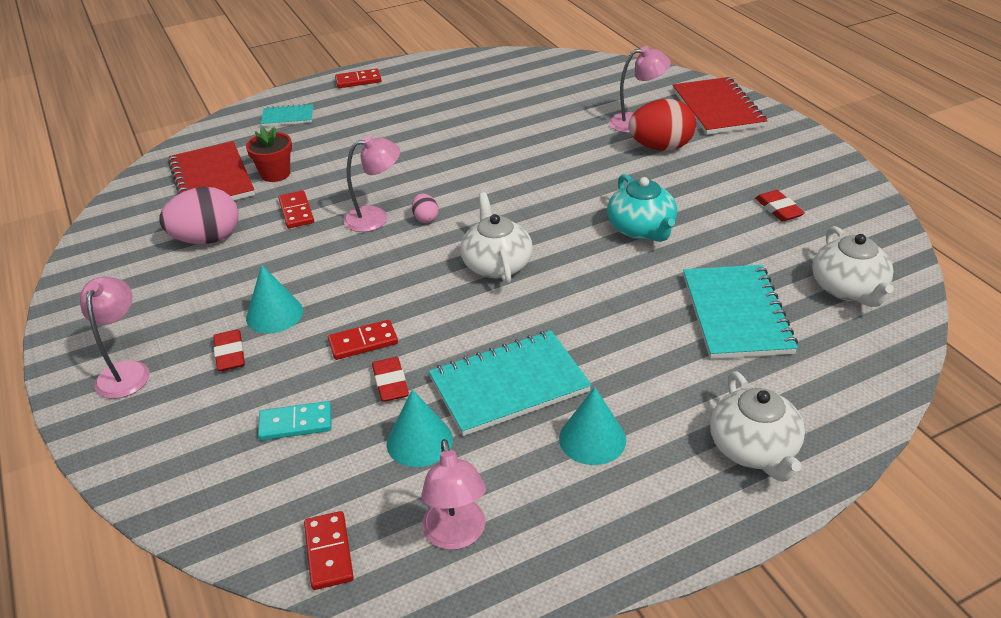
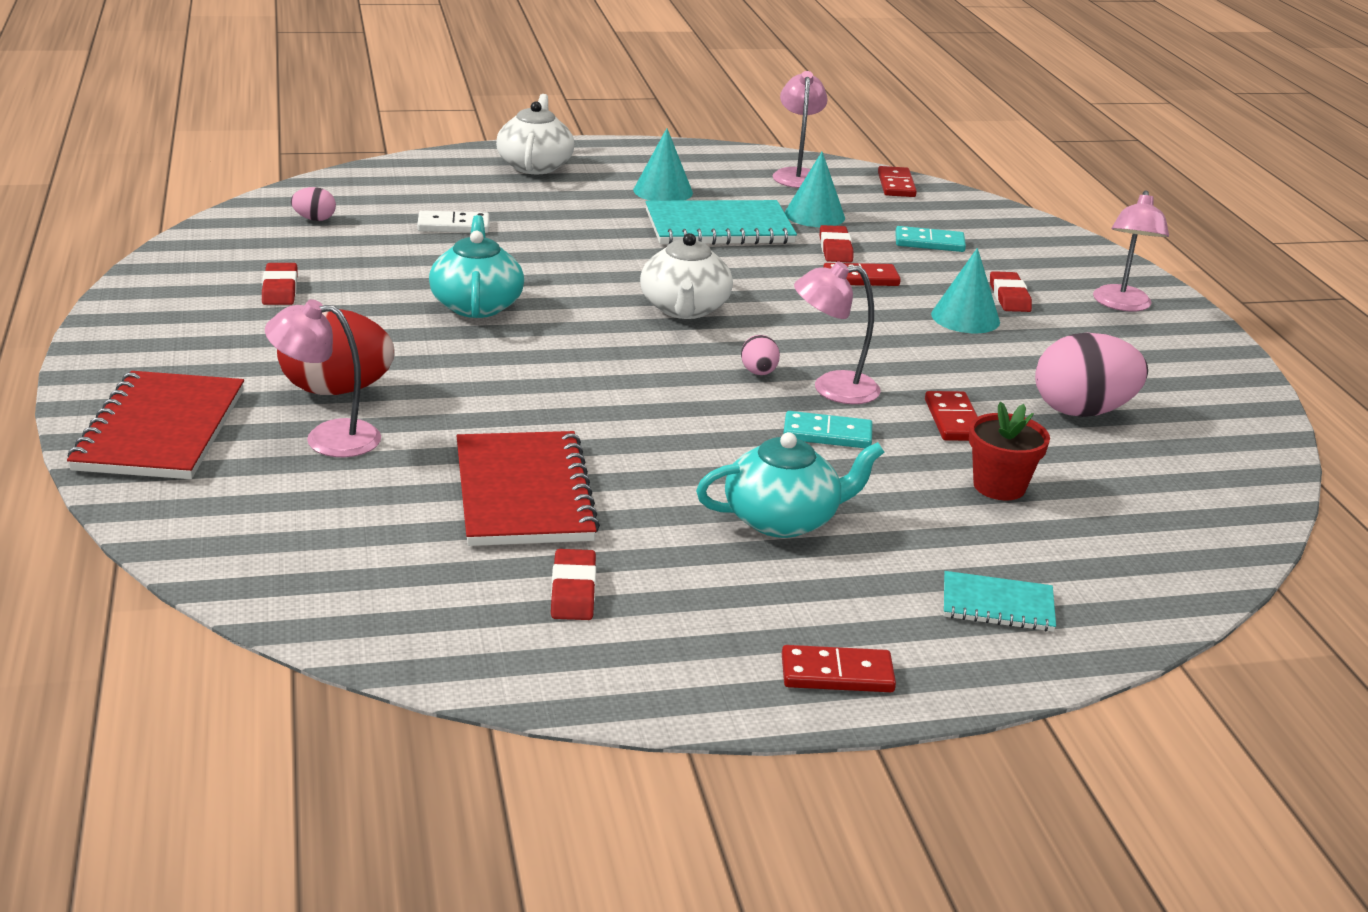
camera: 170 degrees left, 10 degrees down
red notebook [168,141,255,200] -> red notebook moved to [457,431,600,546]
turquoise notebook [683,265,798,359] -> white domino [417,211,489,233]
white teapot [812,226,894,307] -> pink egg [291,187,336,221]
none -> red eraser [551,549,596,620]
none -> turquoise teapot [696,432,884,538]
none -> turquoise domino [783,411,872,448]

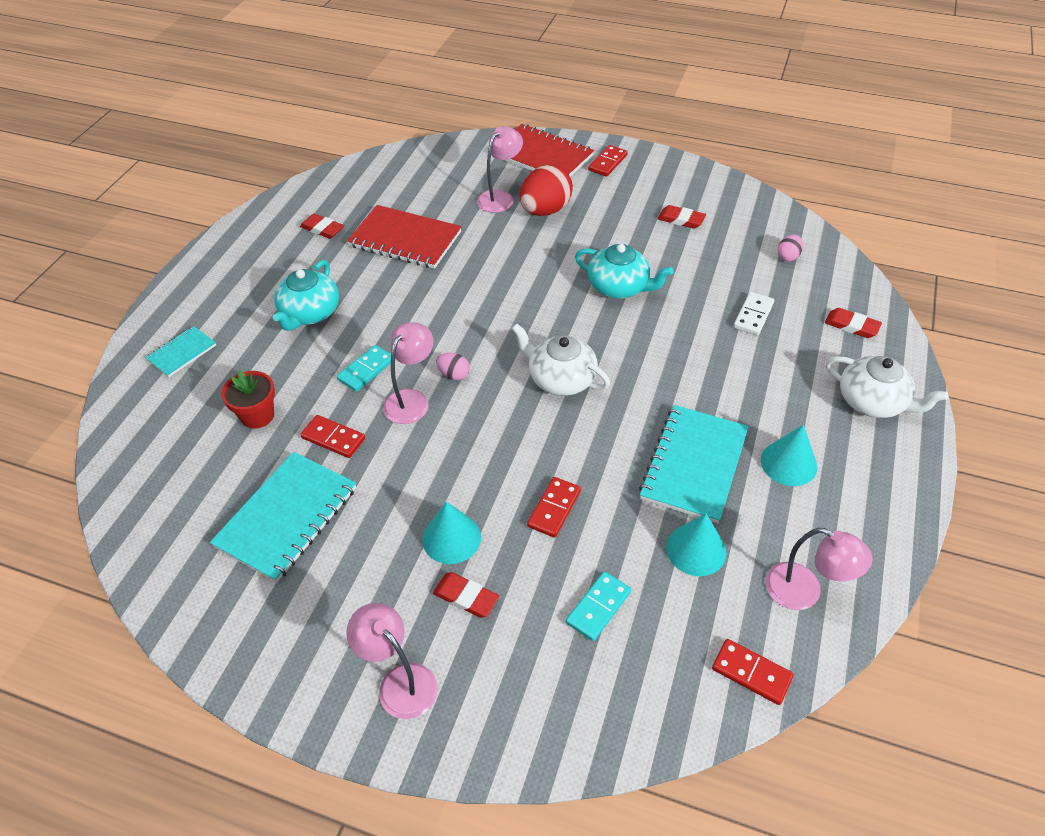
camera: 125 degrees right, 20 degrees up
red domino [782,645,896,692] -> red domino moved to [588,145,628,176]
red eraser [820,225,853,263] -> red eraser moved to [825,308,882,338]
pink egg [1035,333,1148,417] -> turquoise notebook [210,452,356,582]

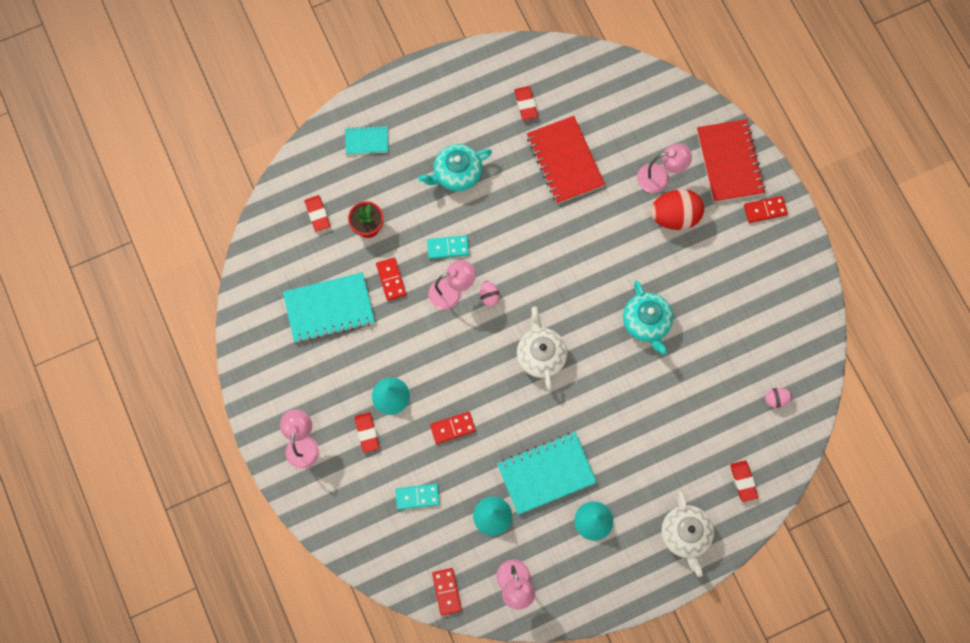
camera: 45 degrees right, 25 degrees up
red eraser [658,205,706,229] -> red eraser moved to [304,195,330,232]
white domino [733,292,774,335] -> none

